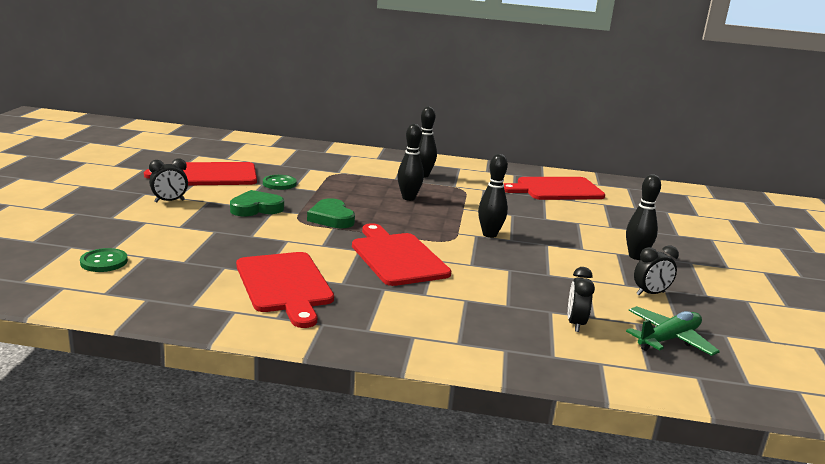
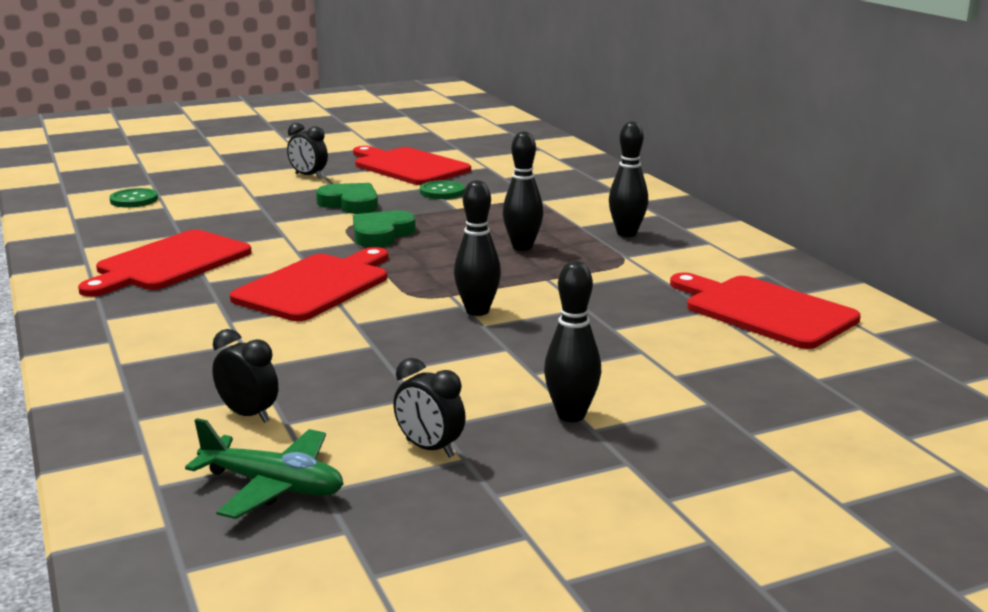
camera: 60 degrees right, 0 degrees up
black clock [568,267,595,332] -> black clock turned 60 degrees clockwise [212,329,278,423]

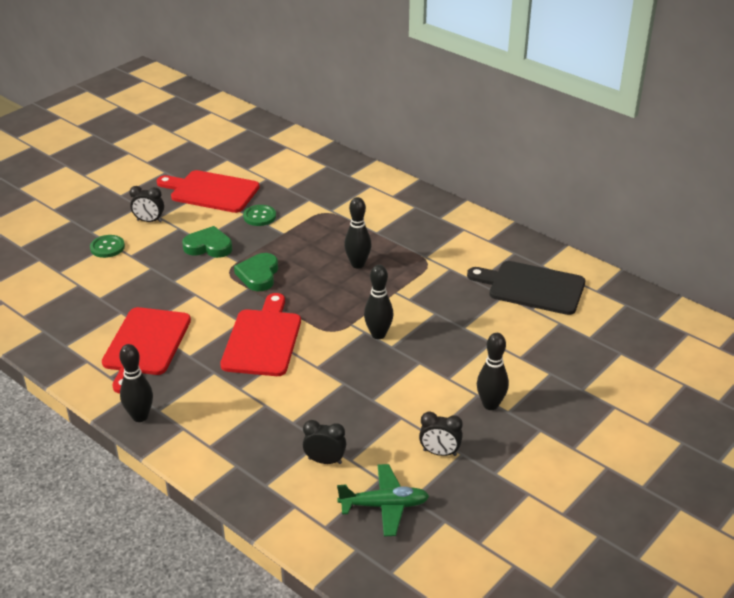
camera: 25 degrees left, 15 degrees up
green button [109,188,158,208] -> green button moved to [90,235,125,258]
black bowling pin [609,121,648,237] -> black bowling pin moved to [119,344,153,422]
red cutting board [670,272,861,349] -> black cutting board [467,261,585,315]

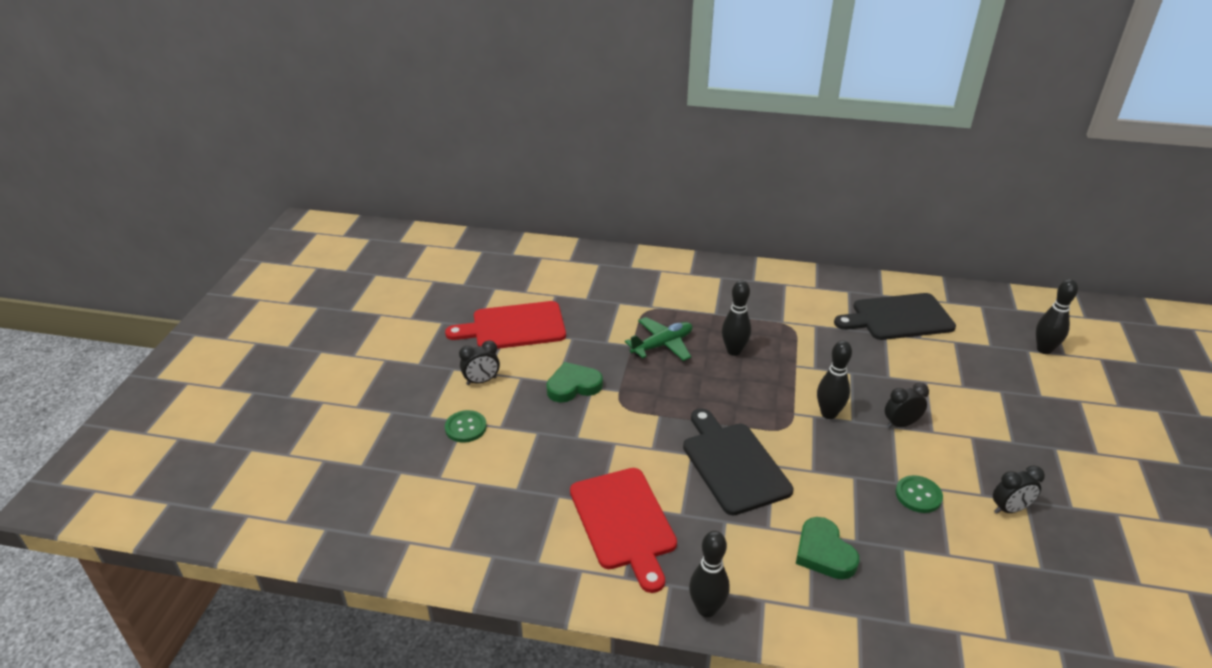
camera: 30 degrees left, 0 degrees up
red cutting board [220,293,301,376] -> black cutting board [683,409,794,515]
green heart [234,253,278,291] -> green heart moved to [796,517,859,579]
green button [243,205,276,226] -> green button moved to [895,475,943,513]
black clock [303,420,346,464] -> black clock moved to [885,383,929,428]
green plane [337,464,429,536] -> green plane moved to [625,317,692,361]
black bowling pin [477,333,509,410] -> black bowling pin moved to [1036,279,1078,354]

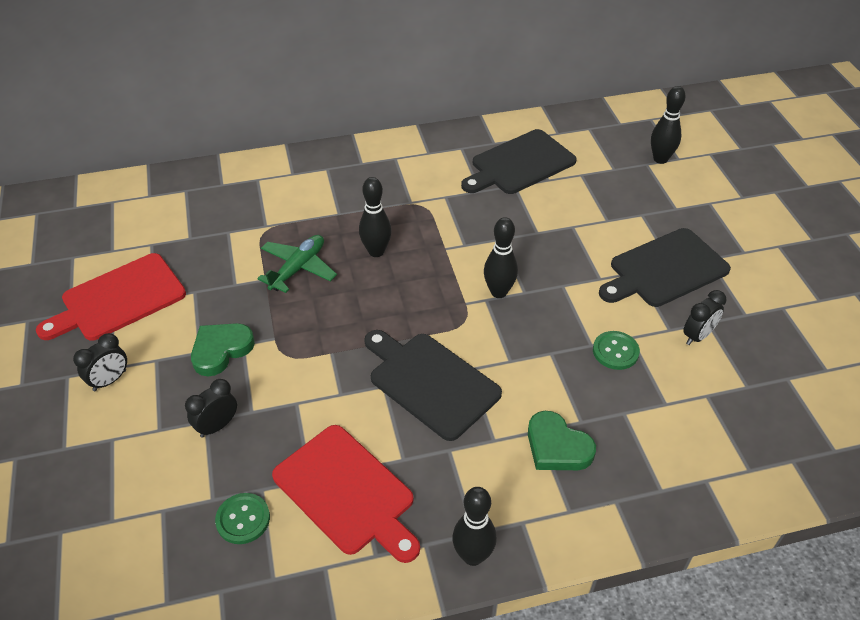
camera: 25 degrees left, 10 degrees up
green button [445,410,487,443] -> green button moved to [215,493,270,544]
black clock [885,383,929,428] -> black clock moved to [185,379,237,438]
none -> black cutting board [599,228,731,307]

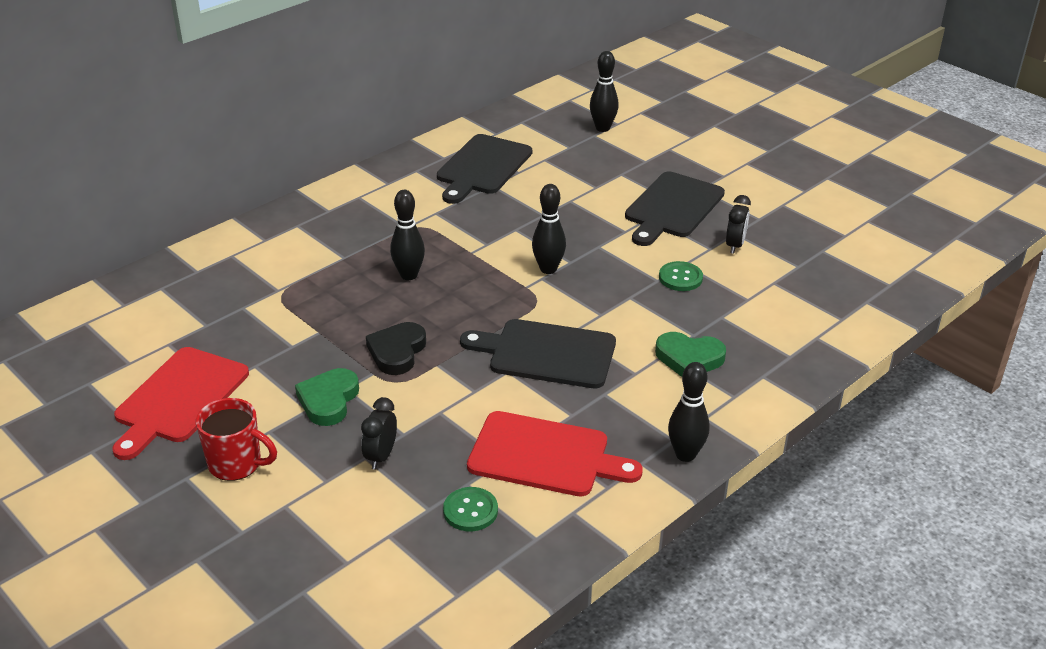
camera: 30 degrees left, 10 degrees down
black clock [73,333,127,391] -> red mug [196,398,277,481]
green plane [257,235,337,293] -> none
none -> black heart [366,322,426,375]

